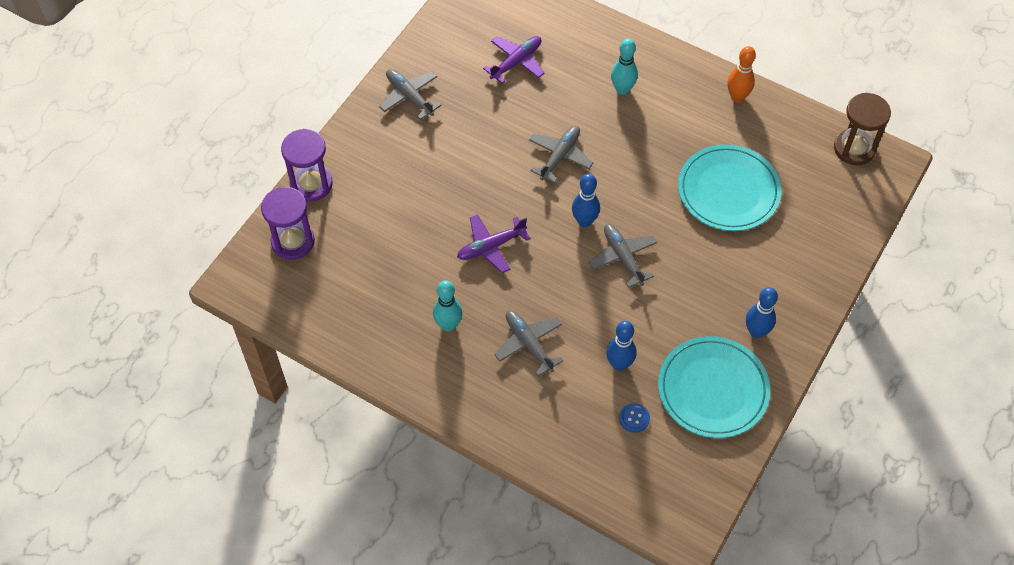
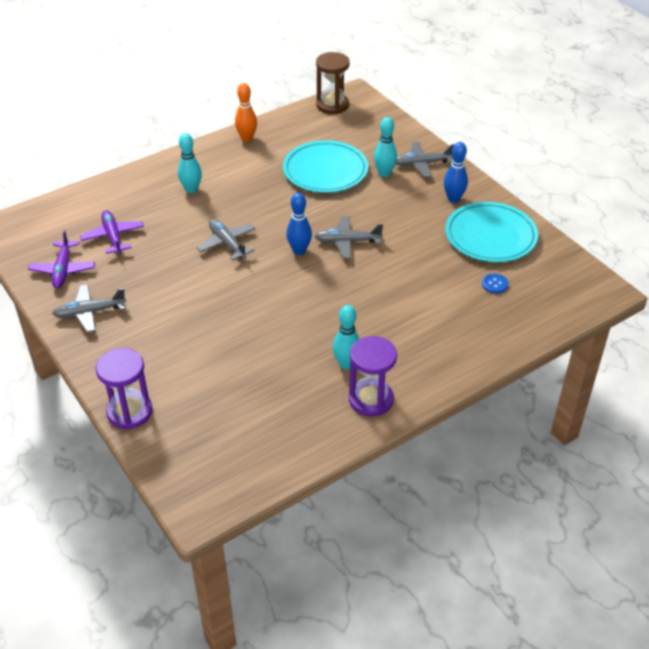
camera: 65 degrees left, 15 degrees down
purple hourglass [261,187,315,260] -> purple hourglass moved to [349,336,397,416]
purple plane [457,214,531,273] -> purple plane moved to [28,230,95,288]
grey plane [494,310,563,376] -> grey plane moved to [396,142,455,177]
blue bowling pin [606,321,637,371] -> none
none -> turquoise bowling pin [374,117,397,177]

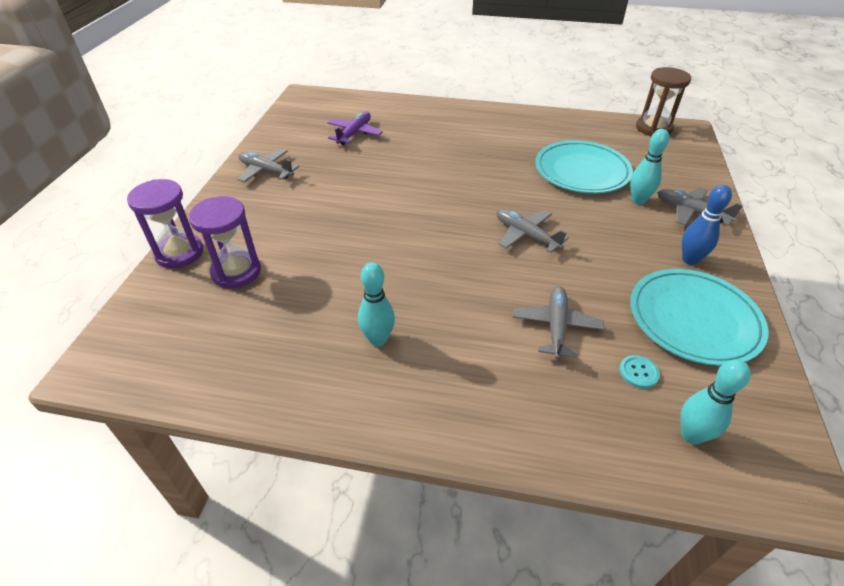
camera: 45 degrees right, 0 degrees up
purple plane [28,230,95,288] -> none
turquoise bowling pin [178,133,202,194] -> turquoise bowling pin moved to [680,359,751,445]
grey plane [197,219,256,261] -> grey plane moved to [513,286,604,359]
orange bowling pin [235,83,257,142] -> none
blue bowling pin [286,193,312,255] -> none
purple hourglass [349,336,397,416] -> purple hourglass moved to [189,196,261,288]
blue button [482,274,509,294] -> turquoise button [619,355,660,389]

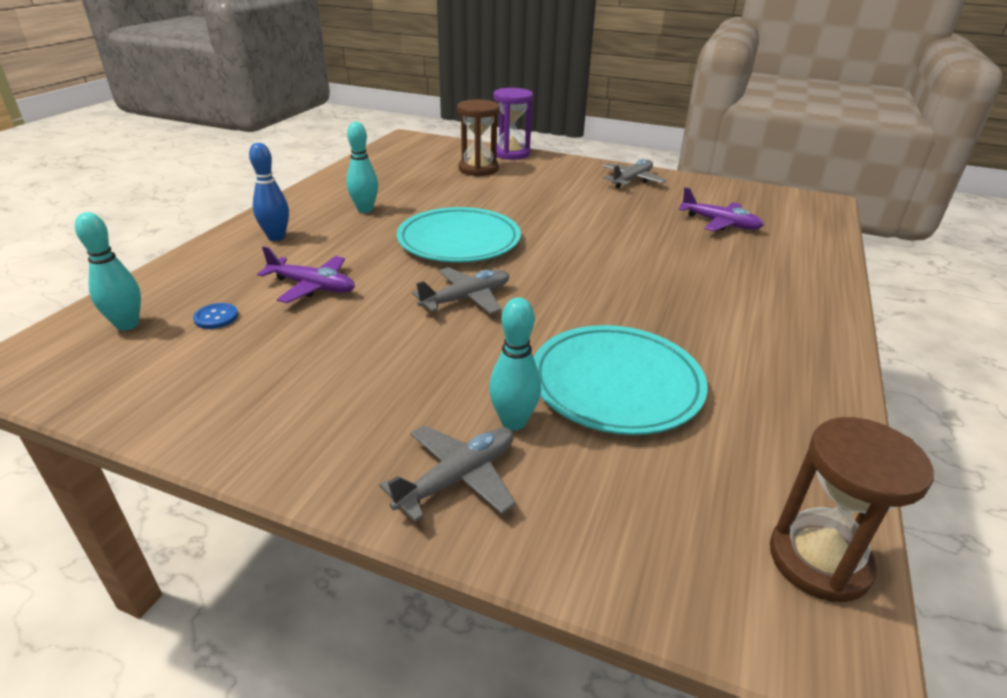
camera: 100 degrees right, 10 degrees down
purple hourglass [189,196,261,288] -> brown hourglass [457,99,500,176]
grey plane [513,286,604,359] -> purple plane [257,246,355,303]
turquoise button [619,355,660,389] -> blue button [193,303,238,329]
turquoise plate [630,269,769,366] -> turquoise plate moved to [397,207,521,262]
blue bowling pin [682,185,732,265] -> blue bowling pin moved to [249,143,289,241]

